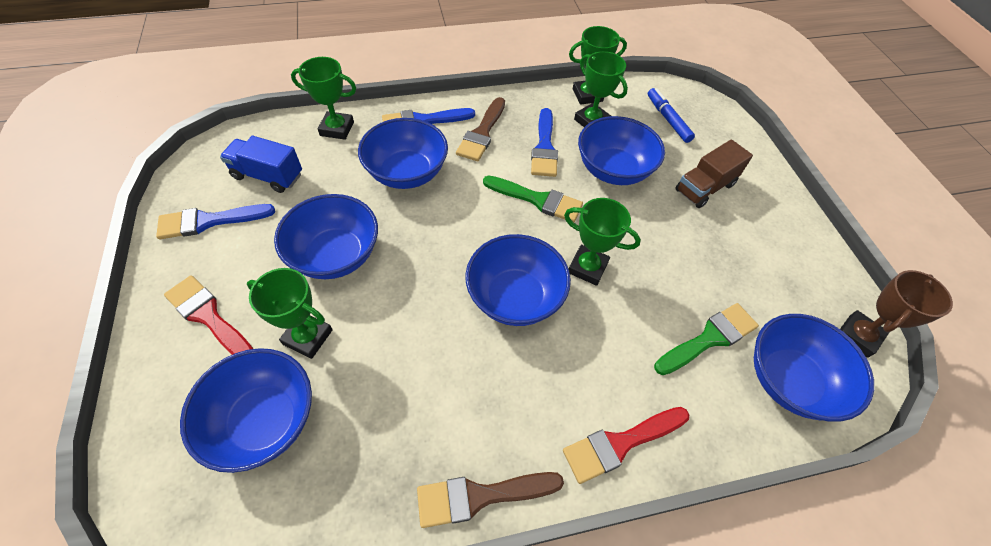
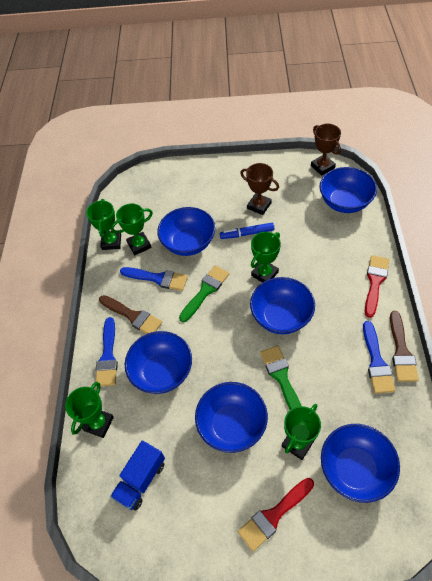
camera: 70 degrees left, 0 degrees up
blue brush [156,204,275,239] -> blue brush moved to [363,321,395,394]
red brush [563,407,689,484] -> red brush turned 150 degrees counterclockwise [365,255,389,318]
blue marker [648,88,695,143] -> blue marker moved to [220,223,274,239]
green brush [654,303,759,375] -> green brush moved to [260,346,301,410]
brown truck [675,139,753,208] -> none
none -> brown trophy [240,163,279,215]

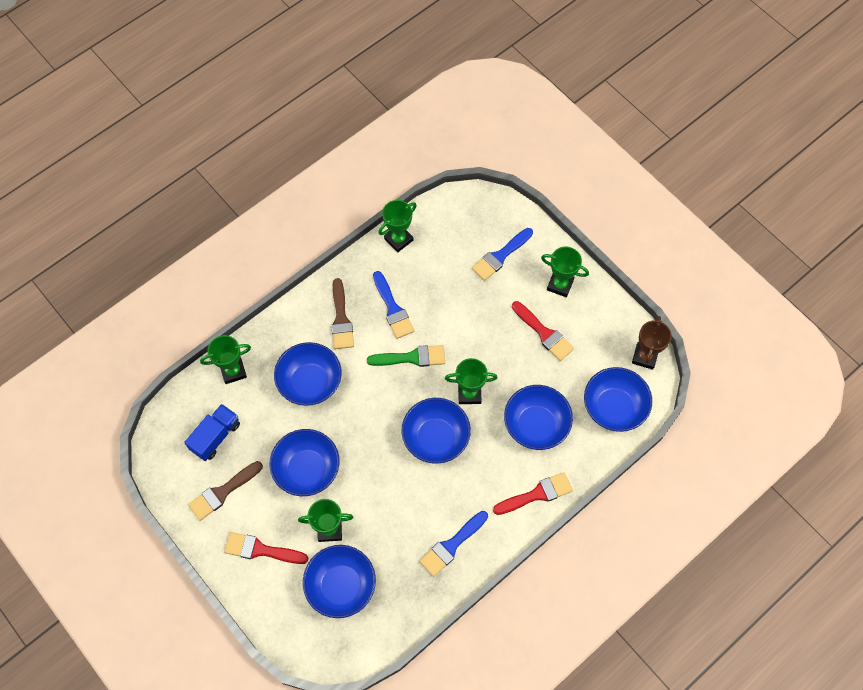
camera: 45 degrees right, 10 degrees up
blue brush [96,317,118,387] -> blue brush moved to [472,228,533,281]
blue truck [110,441,165,510] -> blue truck turned 135 degrees clockwise [184,404,240,461]
green trophy [111,204,153,255] -> green trophy moved to [541,247,589,297]
blue bowl [157,207,215,256] -> blue bowl moved to [504,385,573,450]
blue marker [220,223,274,239] -> none
brown trophy [240,163,279,215] -> red brush [512,301,574,361]
green brush [260,346,301,410] -> none
brown brush [390,311,419,382] -> brown brush moved to [188,461,263,521]

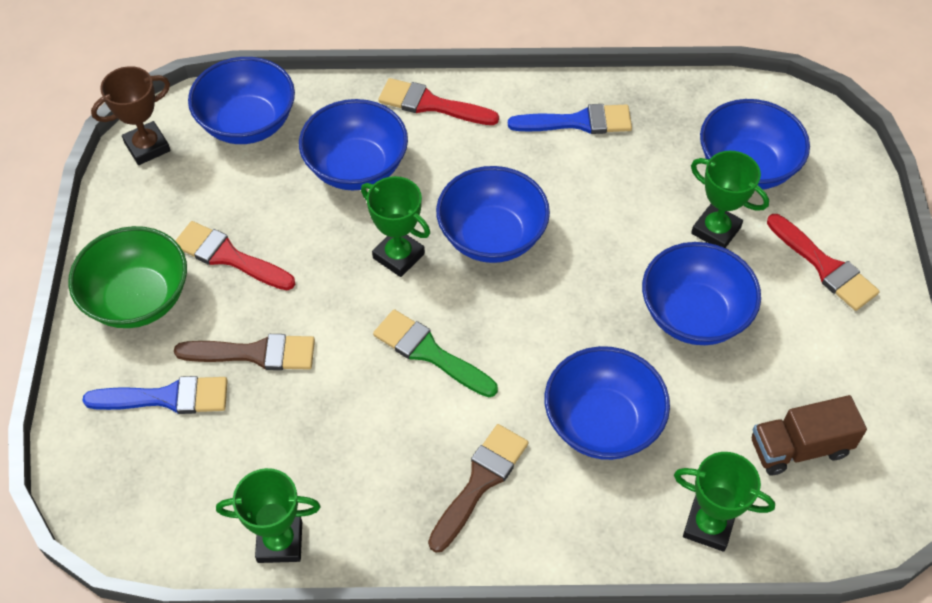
camera: 140 degrees left, 10 degrees down
blue truck [184,404,240,461] -> brown truck [752,395,867,476]
brown brush [188,461,263,521] -> brown brush moved to [174,334,315,370]
blue brush [373,271,414,339] -> none
red brush [512,301,574,361] -> red brush turned 60 degrees counterclockwise [175,221,295,290]
green trophy [541,247,589,297] -> green bowl [68,226,187,328]

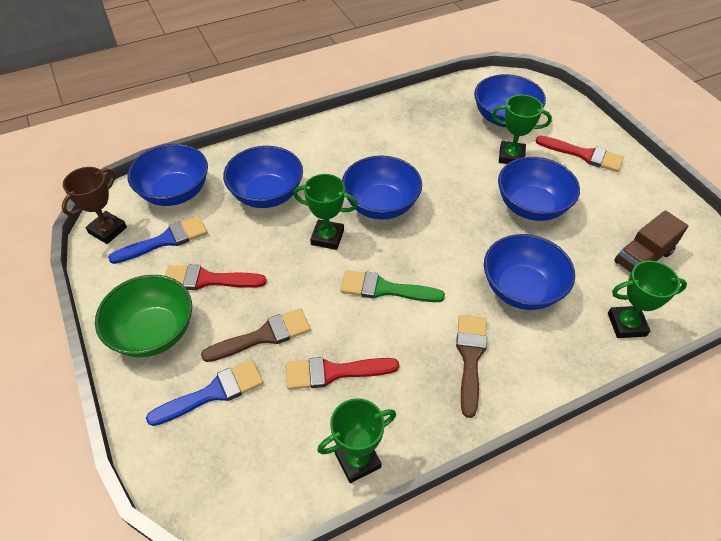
camera: 25 degrees left, 5 degrees down
red brush [378,78,499,125] -> red brush moved to [286,357,399,390]
blue brush [508,104,632,134] -> blue brush moved to [108,216,208,264]

